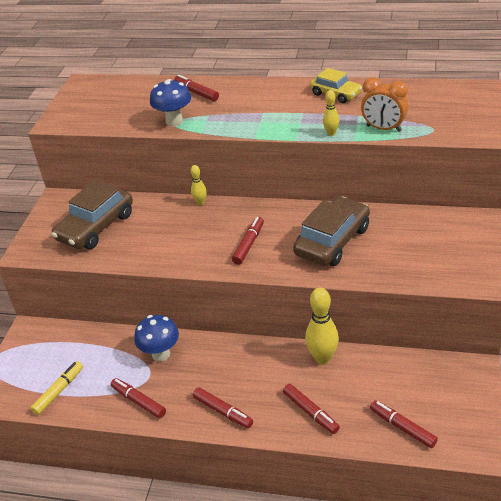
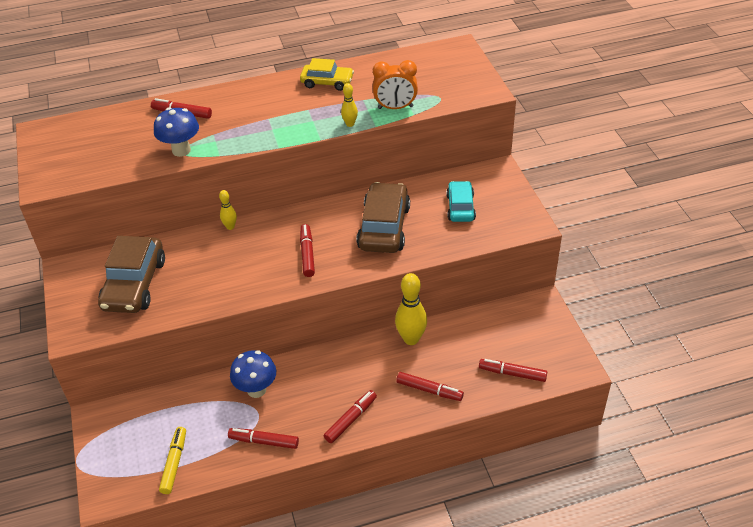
camera: 30 degrees left, 5 degrees up
red marker [193,387,253,428] -> red marker turned 60 degrees counterclockwise [324,390,377,443]
none -> turquoise car [446,181,476,222]

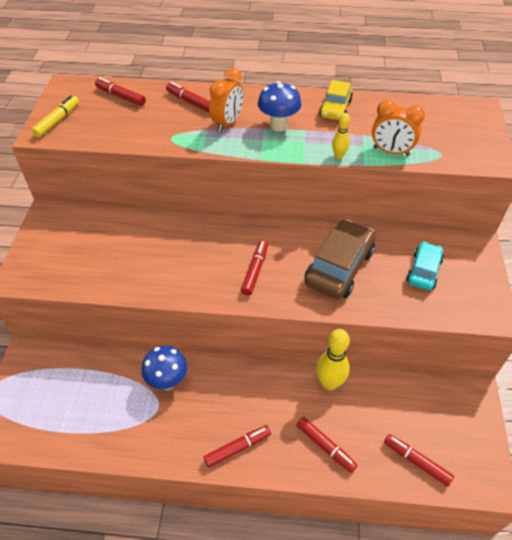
camera: 20 degrees right, 5 degrees up
brown car [98,236,165,313] -> none
blue mushroom [154,107,199,157] -> blue mushroom moved to [258,81,301,131]
yellow marker [159,427,186,494] -> yellow marker moved to [31,95,79,137]
yellow bowling pin [219,190,237,230] -> none
red marker [228,428,299,449] -> red marker moved to [95,77,146,106]
yellow car [300,58,354,91] -> yellow car turned 75 degrees clockwise [319,80,353,120]
none -> orange clock [209,68,244,132]

